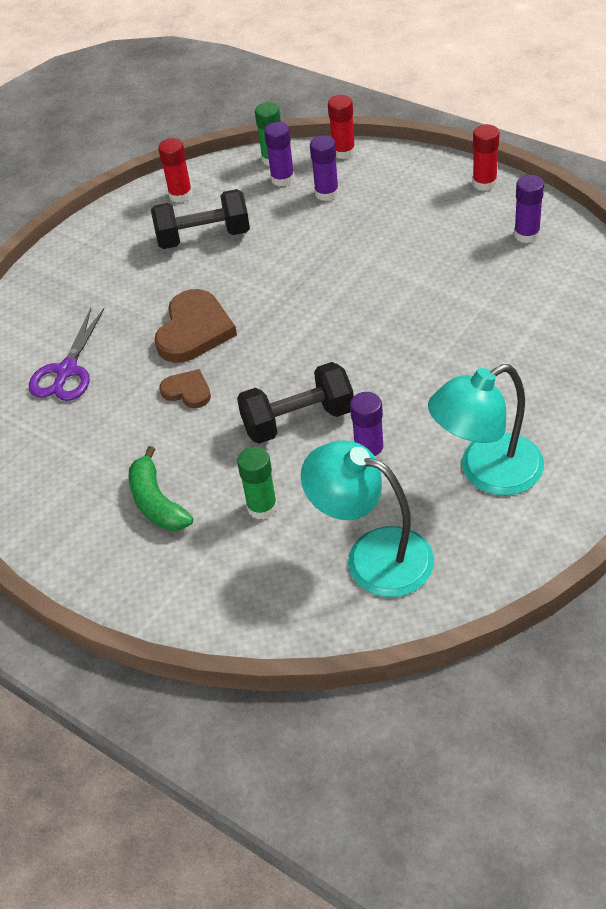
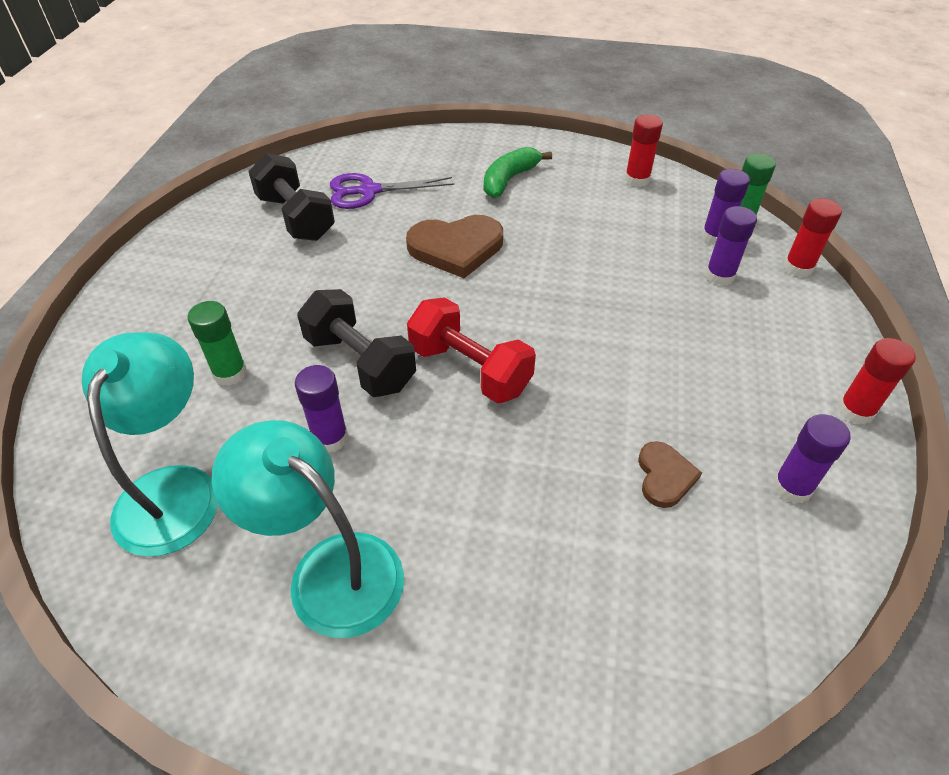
camera: 60 degrees right, 0 degrees up
green banana [128,446,193,531] -> green banana moved to [484,147,552,198]
black dumbbell [151,189,250,249] -> black dumbbell moved to [248,153,335,241]
brown heart [160,369,211,408] -> brown heart moved to [638,441,702,508]
none -> red dumbbell [407,297,536,403]

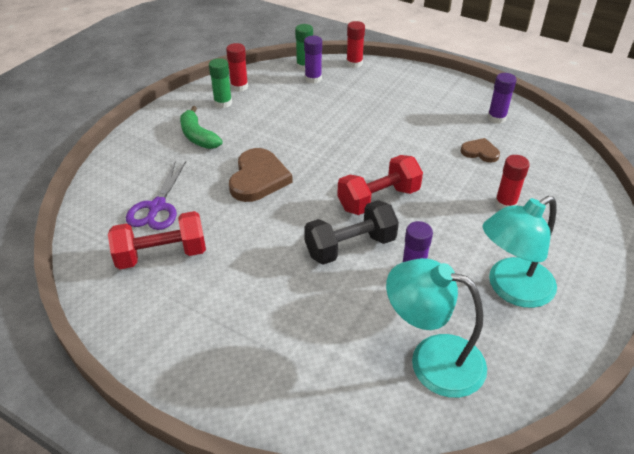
camera: 70 degrees left, 5 degrees down
green glue stick [188,301,247,386] -> green glue stick moved to [209,58,232,108]
black dumbbell [248,153,335,241] -> red dumbbell [108,211,206,269]
purple glue stick [705,206,757,286] -> none
red glue stick [838,338,916,425] -> red glue stick moved to [495,155,530,209]

